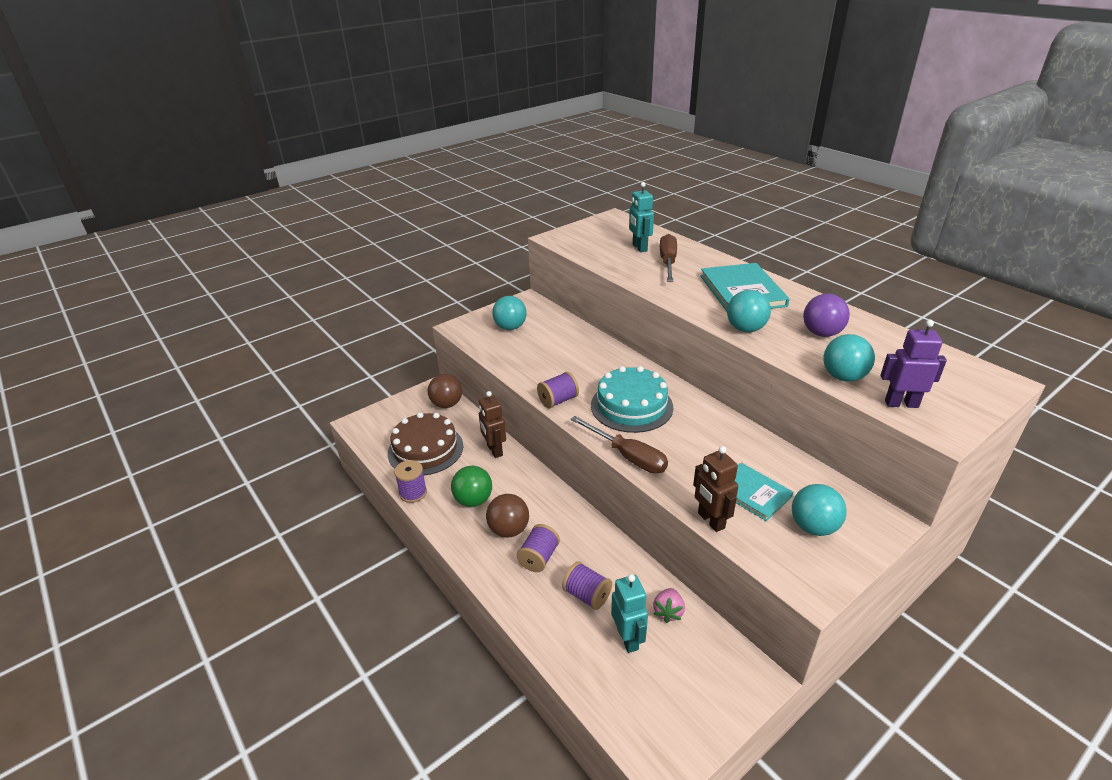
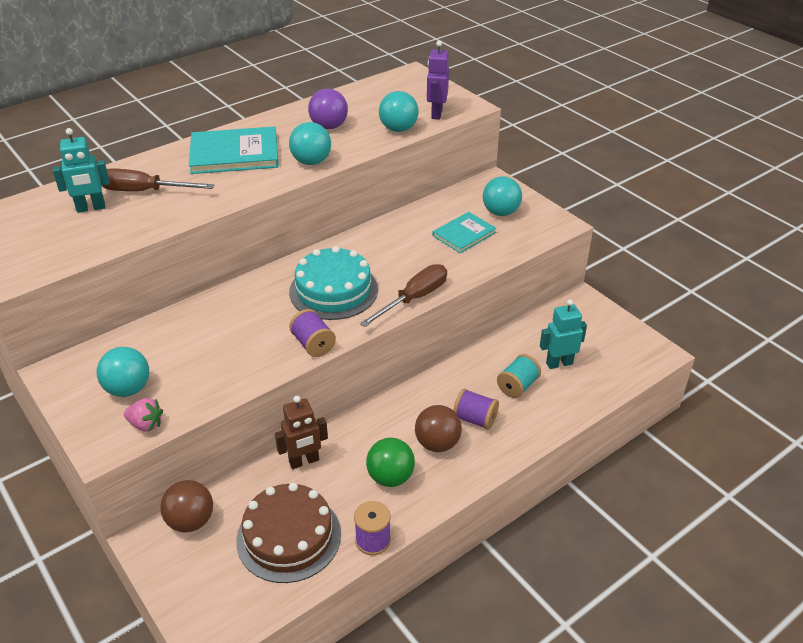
camera: 90 degrees left, 5 degrees up
purple spool [562,562,612,610] -> turquoise spool [497,354,541,398]
pink strawberry [653,588,685,623] -> pink strawberry moved to [124,398,163,431]
brown robot [693,446,738,532] -> none

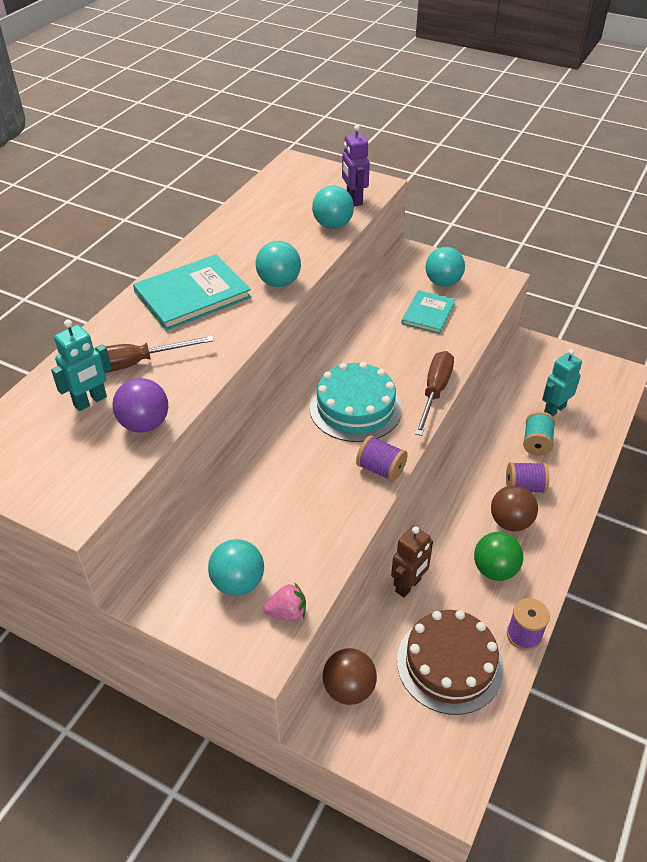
camera: 25 degrees left, 5 degrees up
purple ball [308,89,348,129] -> purple ball moved to [112,378,168,433]

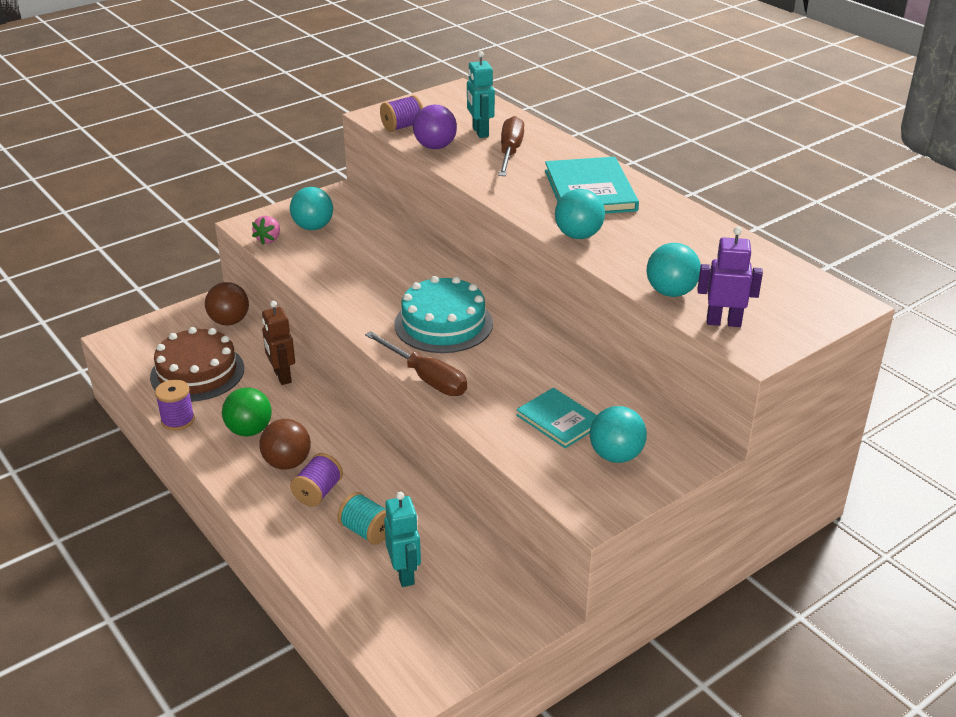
camera: 115 degrees right, 10 degrees down
purple spool [356,435,408,482] -> purple spool moved to [380,95,423,132]

